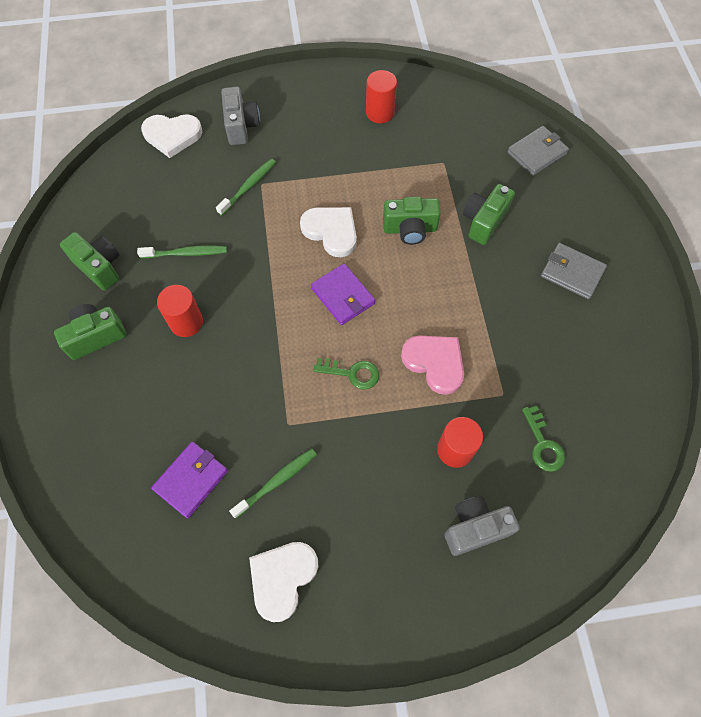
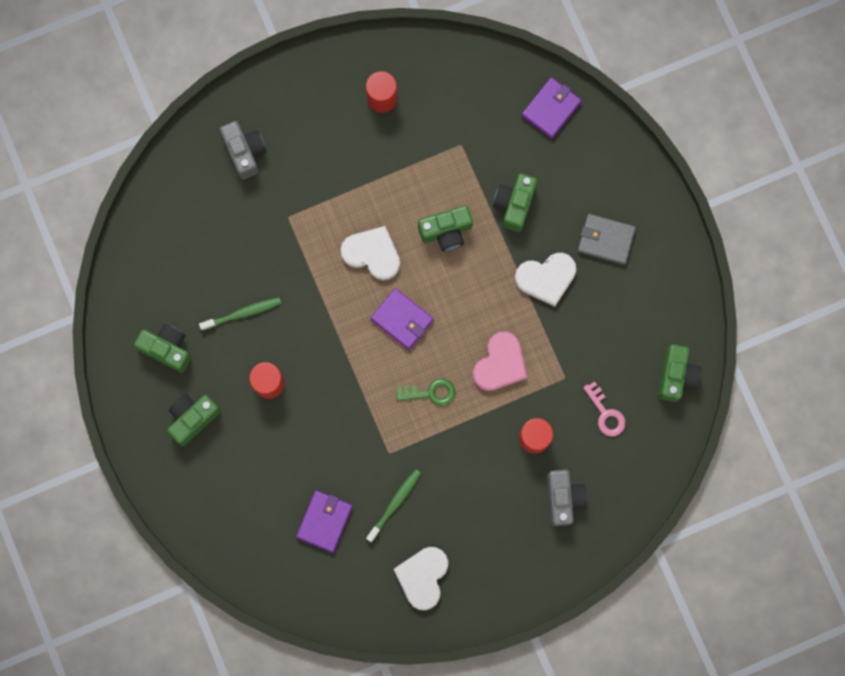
camera: 15 degrees left, 15 degrees up
white heart [141,114,202,158] -> white heart moved to [515,253,576,307]
green toothbrush [216,159,276,216] -> none
pink heart [401,335,464,395] -> pink heart turned 90 degrees clockwise [473,332,527,391]
grey camera [444,496,520,556] -> grey camera turned 120 degrees clockwise [547,470,587,526]
grey wallet [507,126,569,176] -> purple wallet [522,77,582,139]
green key [522,406,565,472] -> pink key [583,381,626,437]
none -> green camera [658,344,701,402]

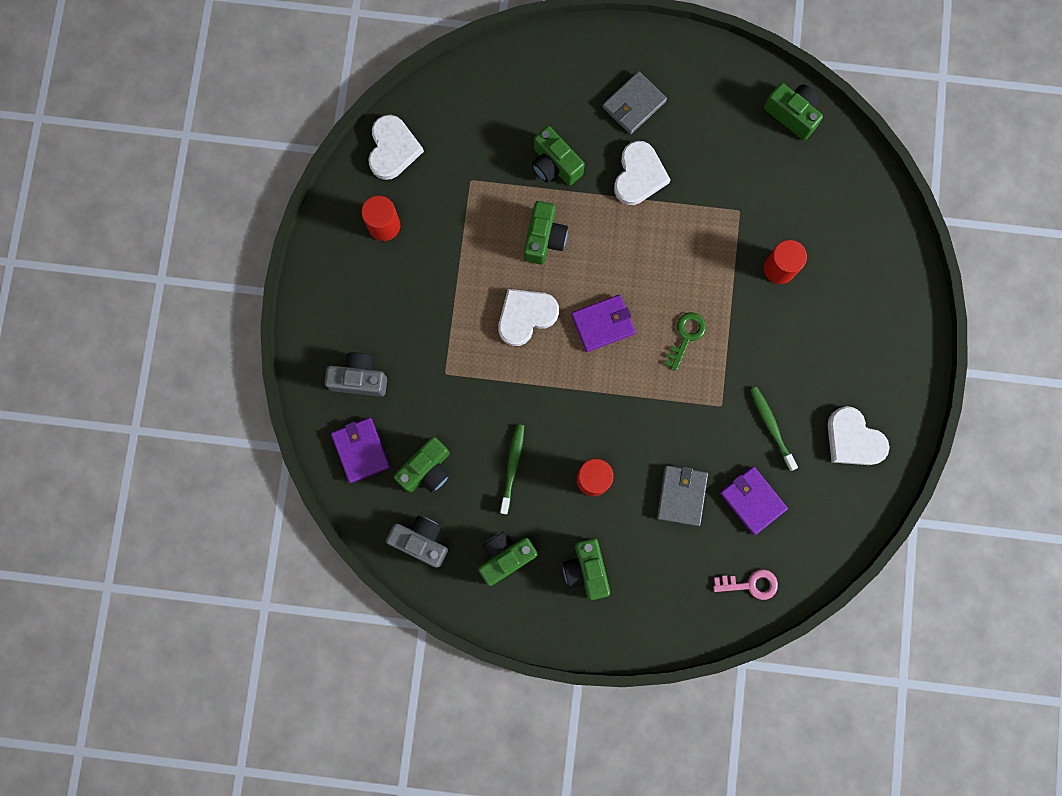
camera: 60 degrees left, 0 degrees up
pink heart [473,332,527,391] -> none
purple wallet [522,77,582,139] -> purple wallet moved to [331,418,390,483]
grey camera [547,470,587,526] -> grey camera moved to [386,515,448,567]
pink key [583,381,626,437] -> pink key moved to [713,569,778,600]
none -> white heart [368,115,424,180]
none -> green camera [393,437,450,493]
none -> grey wallet [657,465,708,526]

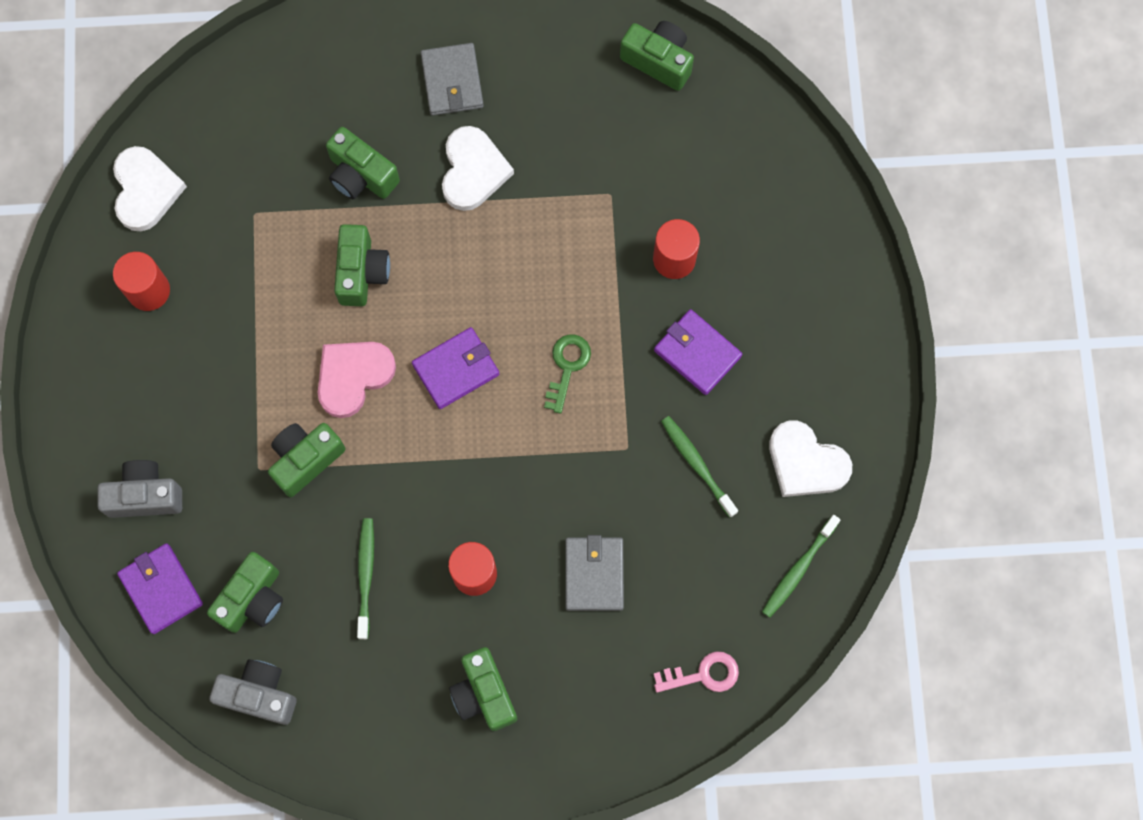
camera: 10 degrees left, 5 degrees down
green camera [478,532,538,586] -> green camera moved to [268,423,345,497]
white heart [498,289,559,346] -> pink heart [318,342,396,418]
grey wallet [602,71,667,134] -> grey wallet turned 45 degrees counterclockwise [421,43,484,116]
purple wallet [720,466,788,535] -> purple wallet moved to [654,309,742,395]
none -> green toothbrush [762,515,841,618]

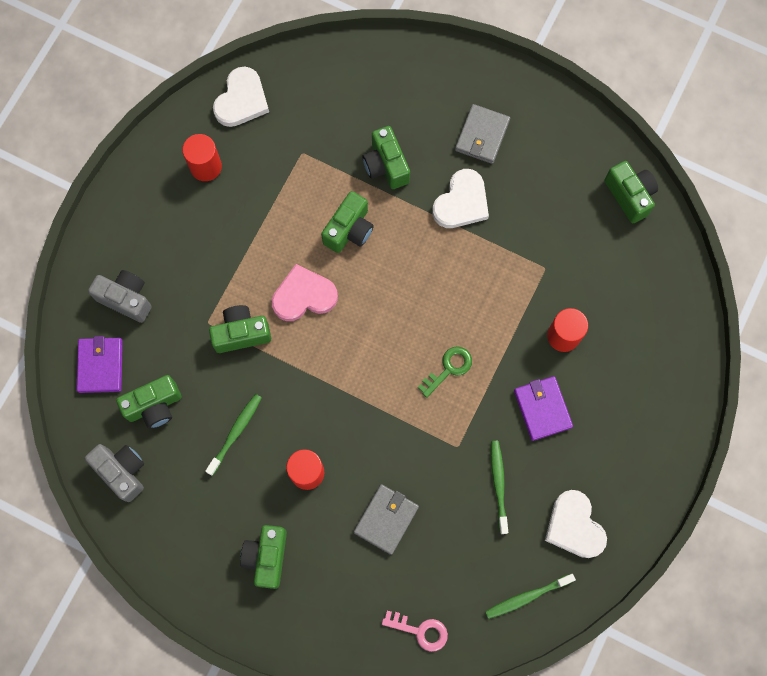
camera: 30 degrees right, 0 degrees up
purple wallet [412,327,499,409] -> none

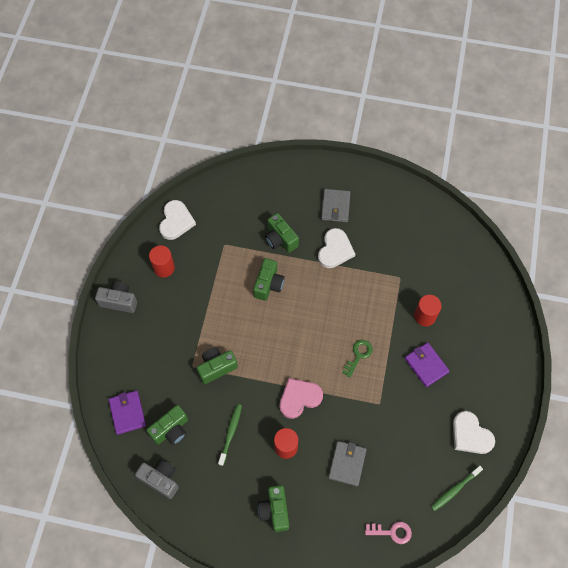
camera: 15 degrees left, 10 degrees down
grey camera [88,270,152,323] -> grey camera moved to [95,281,137,313]
pink heart [272,264,338,321] -> pink heart moved to [279,378,323,419]
green toothbrush [491,441,508,534] -> none
green camera [605,161,658,223] -> none

